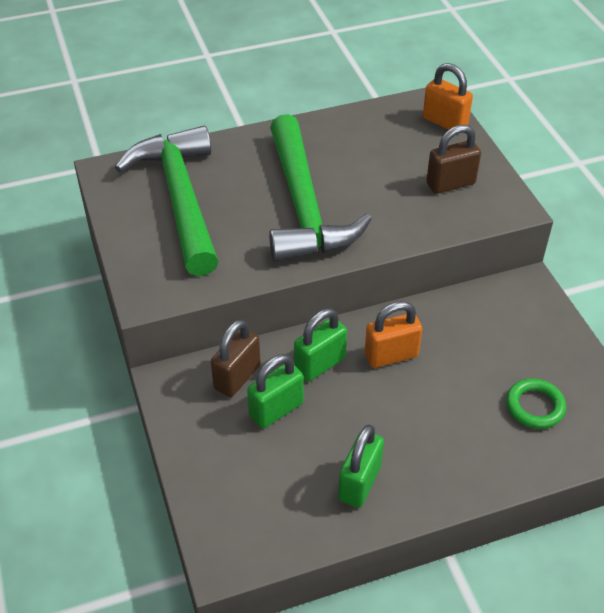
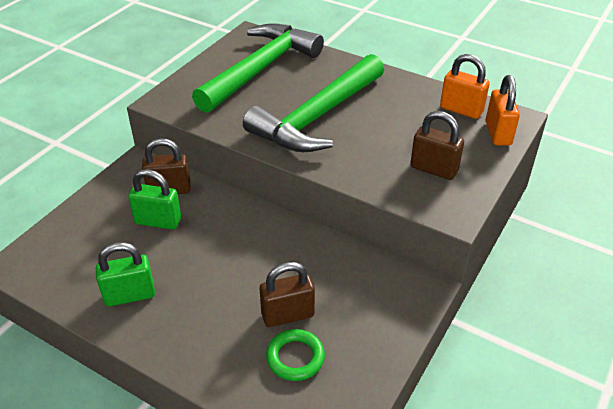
camera: 50 degrees right, 5 degrees down
green padlock [294,309,347,382] -> none
orange padlock [364,301,422,368] -> orange padlock moved to [440,54,490,119]
none -> brown padlock [260,262,315,327]

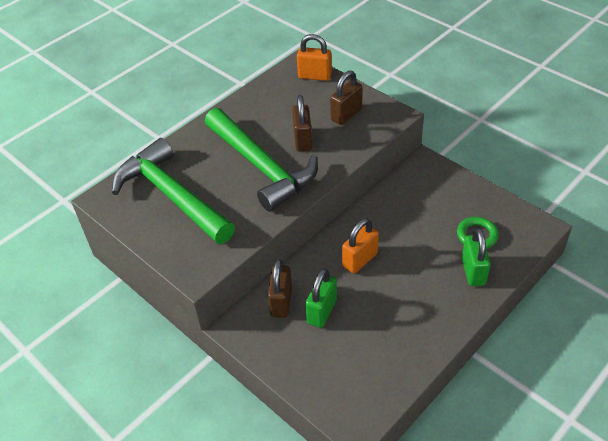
camera: 75 degrees left, 5 degrees up
green padlock [96,242,155,306] -> green padlock moved to [462,228,491,286]
brown padlock [260,262,315,327] -> brown padlock moved to [292,95,312,152]
orange padlock [440,54,490,119] -> orange padlock moved to [342,218,379,274]

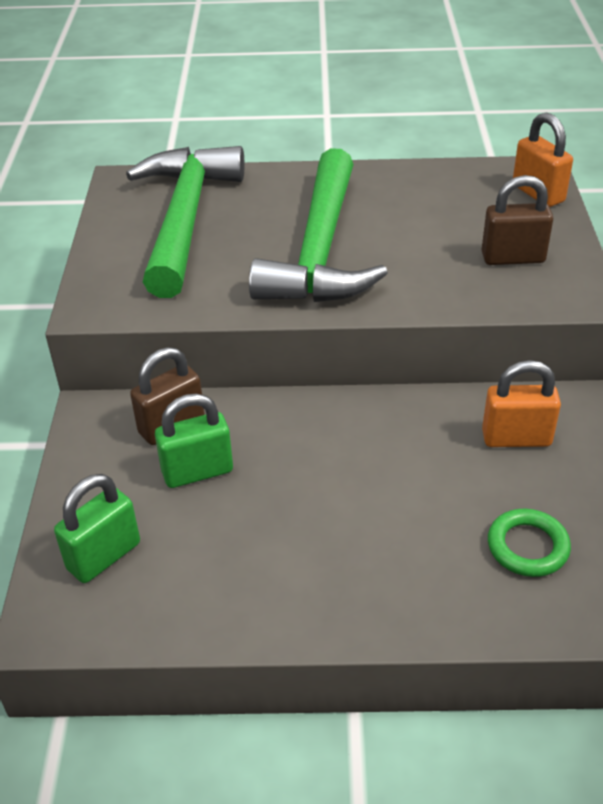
camera: 45 degrees right, 5 degrees down
brown padlock [292,95,312,152] -> none
orange padlock [342,218,379,274] -> orange padlock moved to [482,360,561,447]
green padlock [462,228,491,286] -> green padlock moved to [54,474,140,583]

